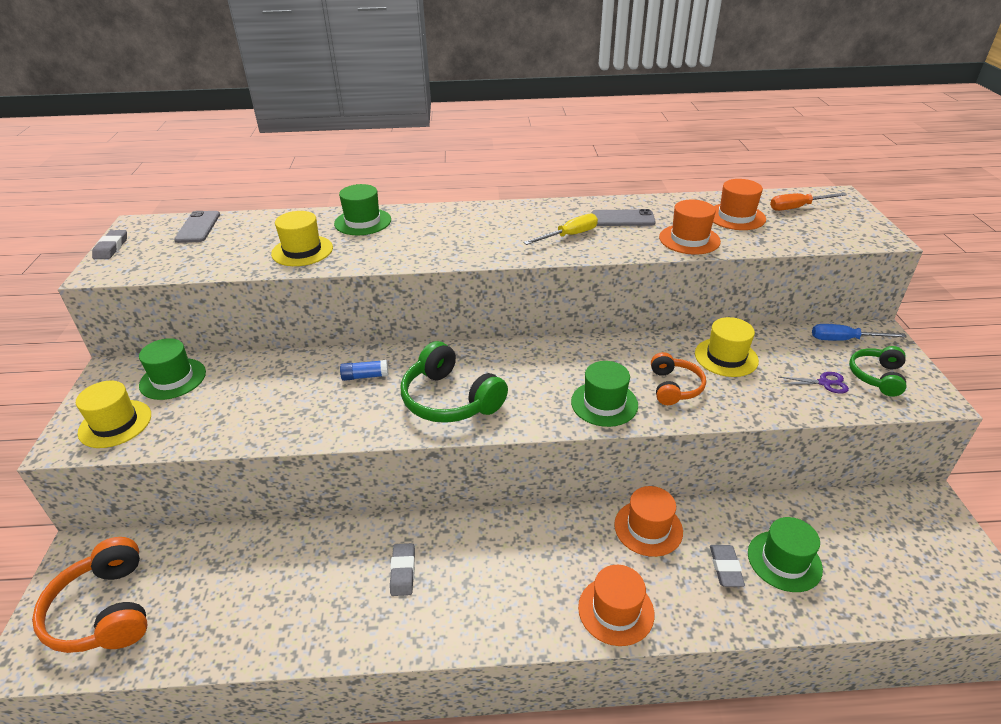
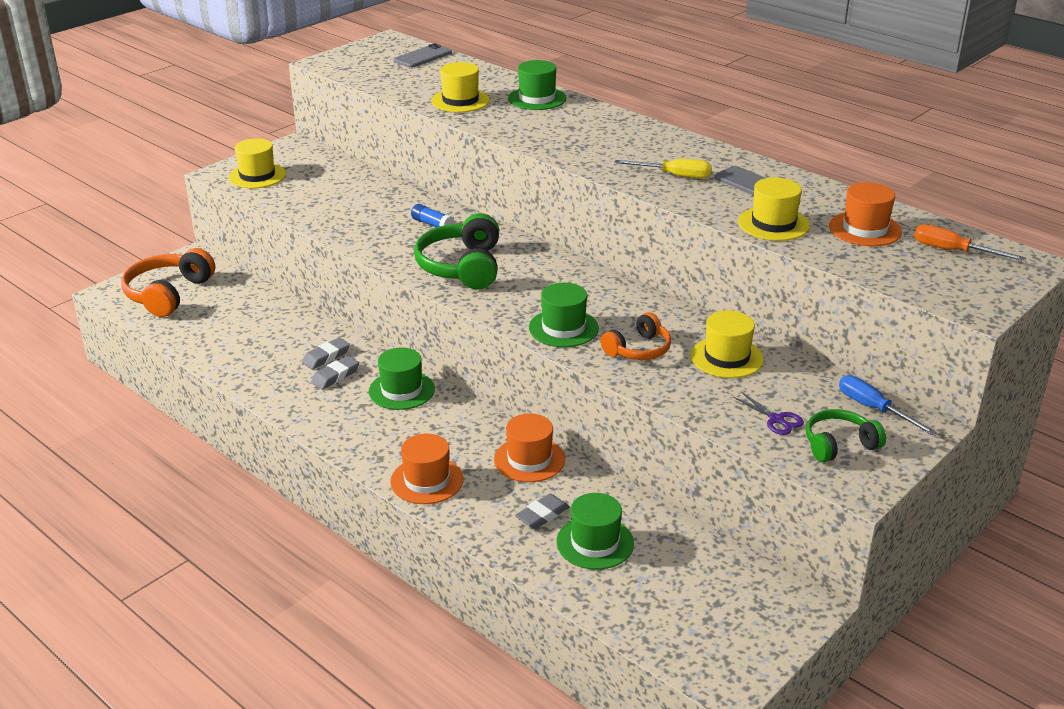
camera: 45 degrees right, 5 degrees down
grey eraser [92,230,127,259] -> grey eraser moved to [302,337,350,369]
green hat [139,338,206,400] -> green hat moved to [369,348,435,410]
orange hat [659,200,721,255] -> yellow hat [738,177,810,241]

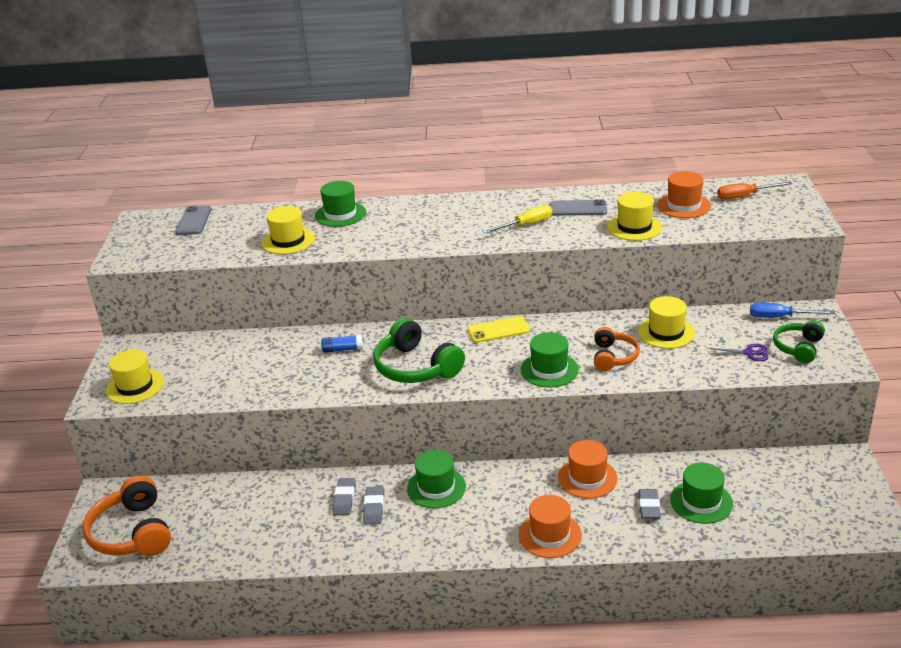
camera: 40 degrees left, 0 degrees up
none -> yellow phone [468,316,530,343]

